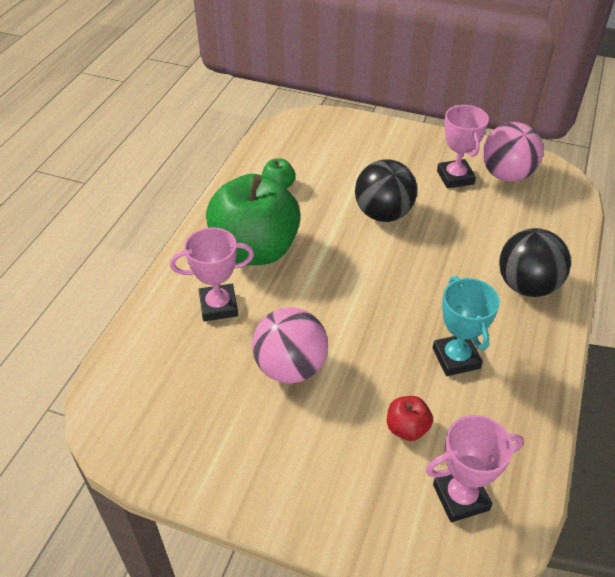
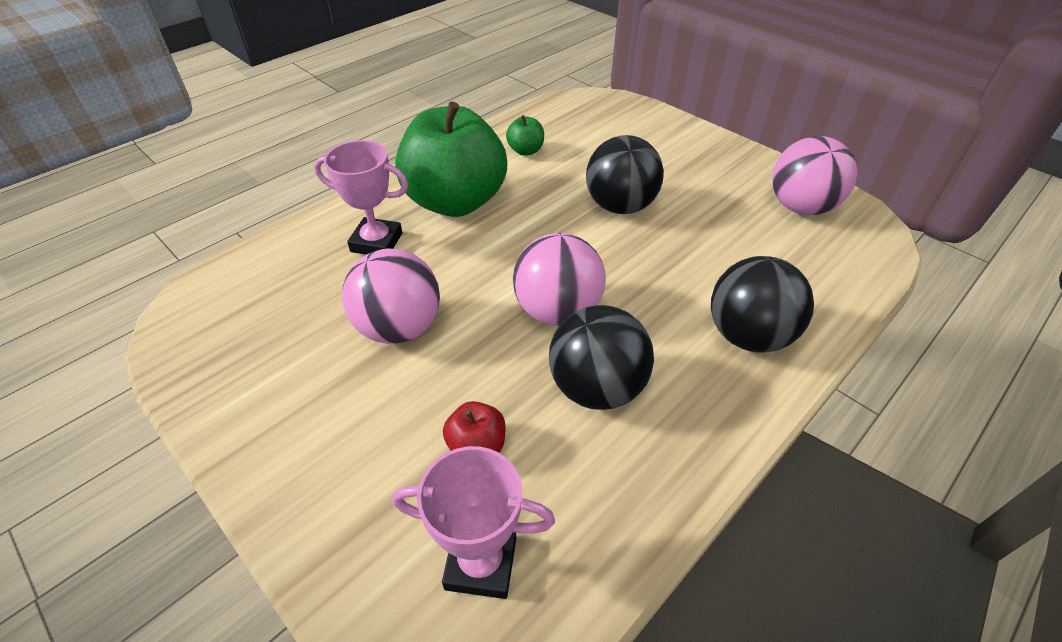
camera: 25 degrees right, 0 degrees up
turquoise trophy [433,276,500,376] -> black ball [549,305,654,410]
pink trophy [437,105,489,188] -> none
none -> pink ball [513,233,606,326]

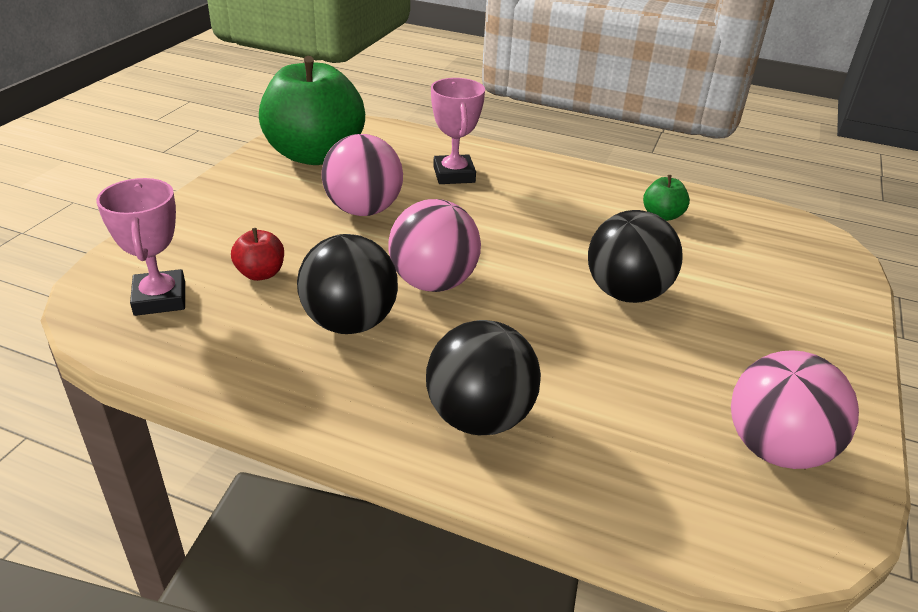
camera: 65 degrees right, 10 degrees down
green apple [395,102,507,217] -> green apple moved to [259,56,365,165]

